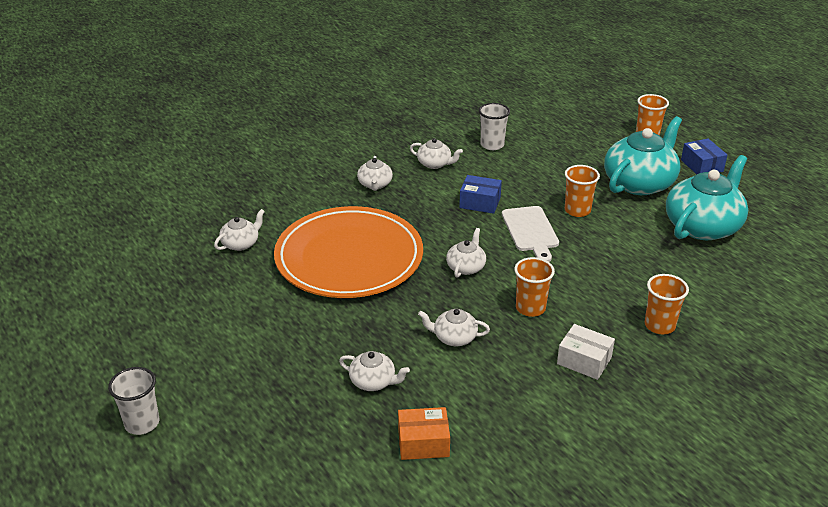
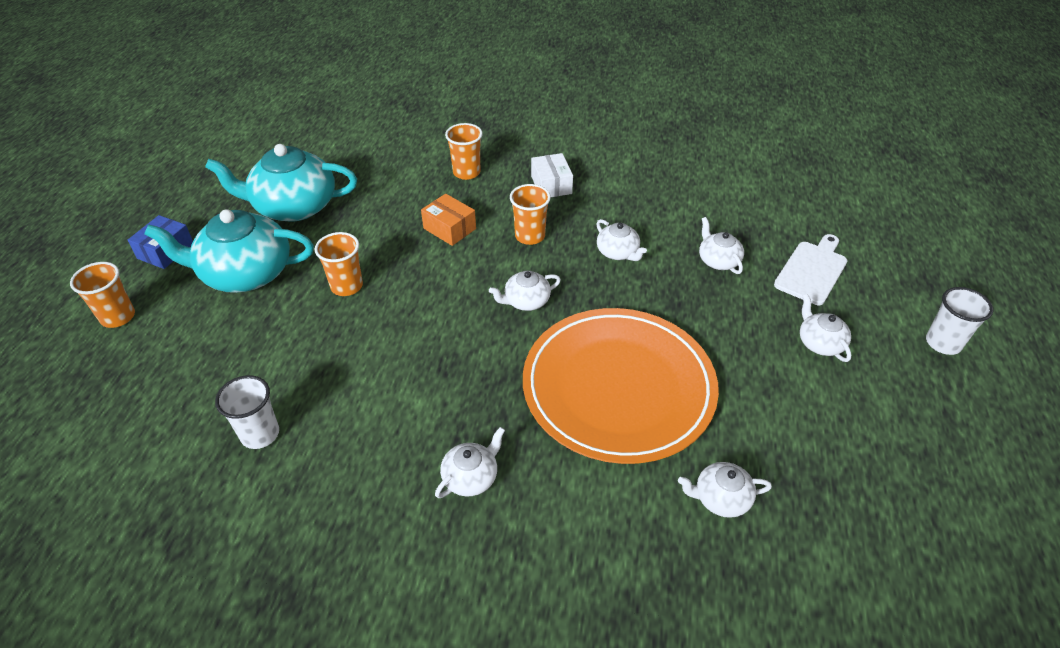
camera: 135 degrees left, 10 degrees up
orange box [398,407,450,460] -> orange box moved to [421,193,476,246]
white teapot [410,138,463,169] -> white teapot moved to [800,294,851,362]
blue box [459,175,502,214] -> none
white cutting board [502,206,559,262] -> white cutting board moved to [774,234,848,305]

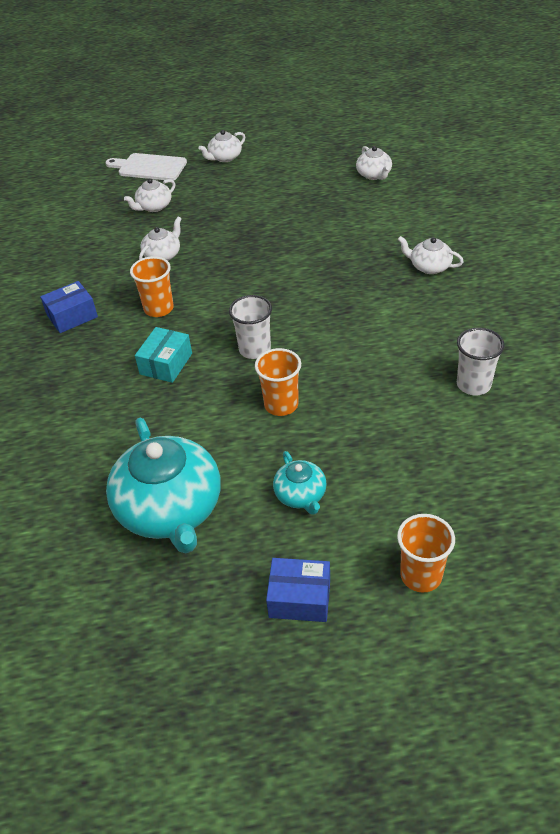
camera: 105 degrees left, 0 degrees up
turquoise teapot [144,209,314,293] -> turquoise teapot [273,451,327,515], size x0.48
orange box [421,193,476,246] -> turquoise box [135,327,192,383]
orange cup [445,123,483,180] -> none
white teapot [489,271,561,311] -> none
orange plate [523,308,719,464] -> none
white box [531,153,573,197] -> blue box [40,281,98,333]
white cup [926,287,993,355] -> white cup moved to [229,295,272,359]

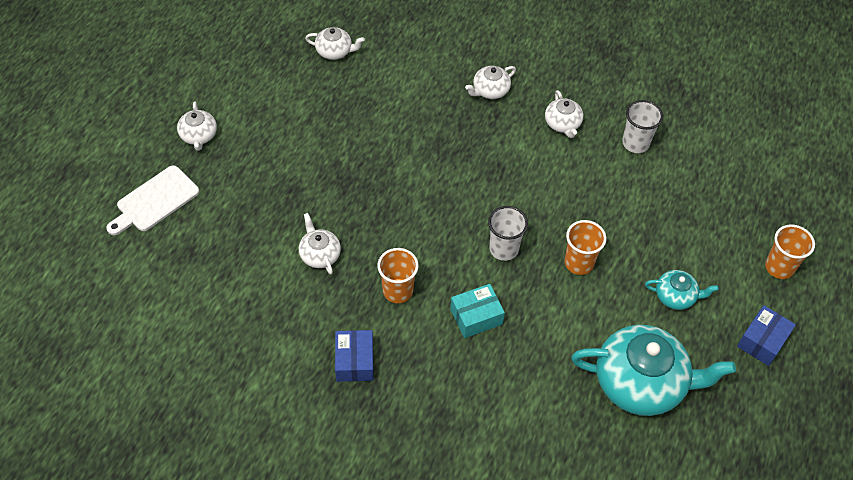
camera: 65 degrees left, 10 degrees up
white teapot [124,178,175,212] -> white teapot moved to [545,90,583,138]
turquoise box [135,327,192,383] -> turquoise box turned 75 degrees counterclockwise [450,284,505,338]

